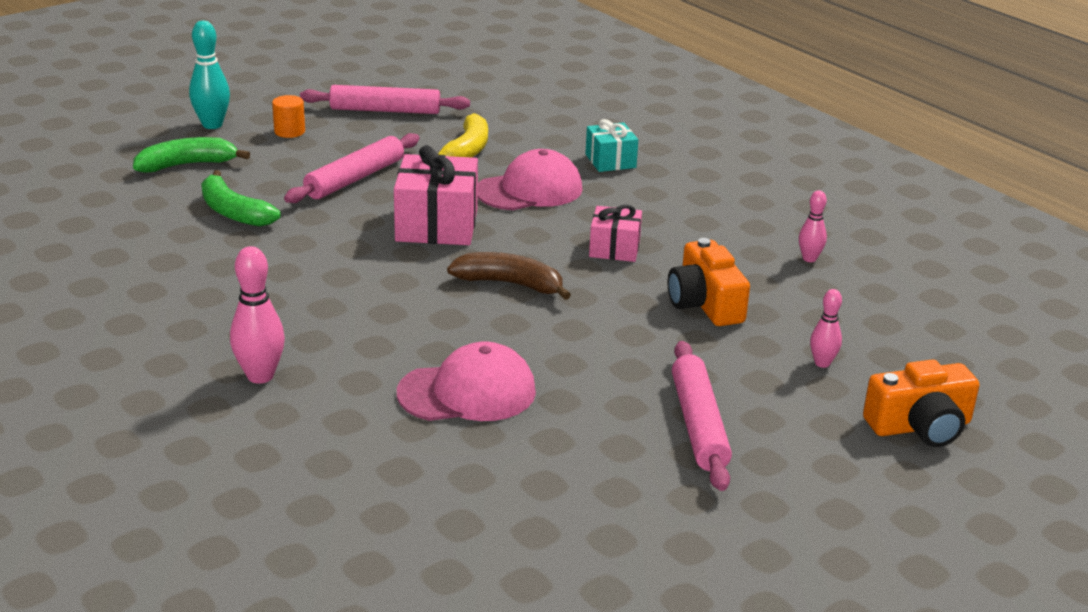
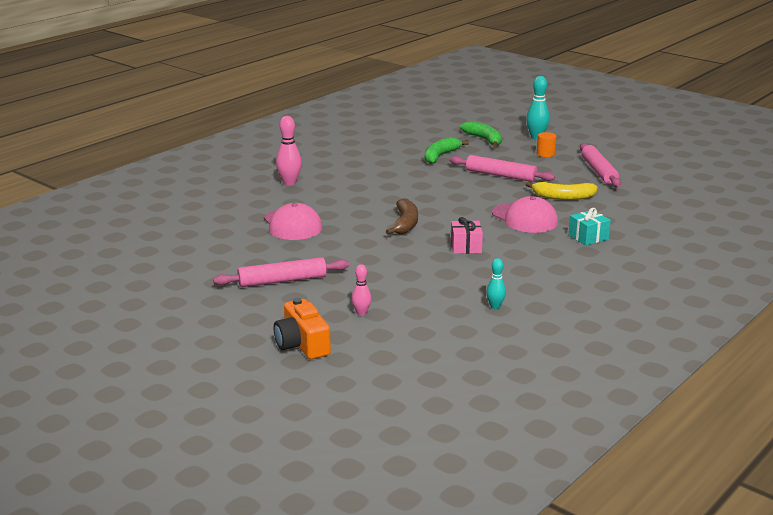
camera: 80 degrees right, 5 degrees down
pink gift [394,145,478,245] -> none
orange camera [668,238,750,326] -> none
pink bowling pin [799,190,827,262] -> turquoise bowling pin [486,258,506,309]

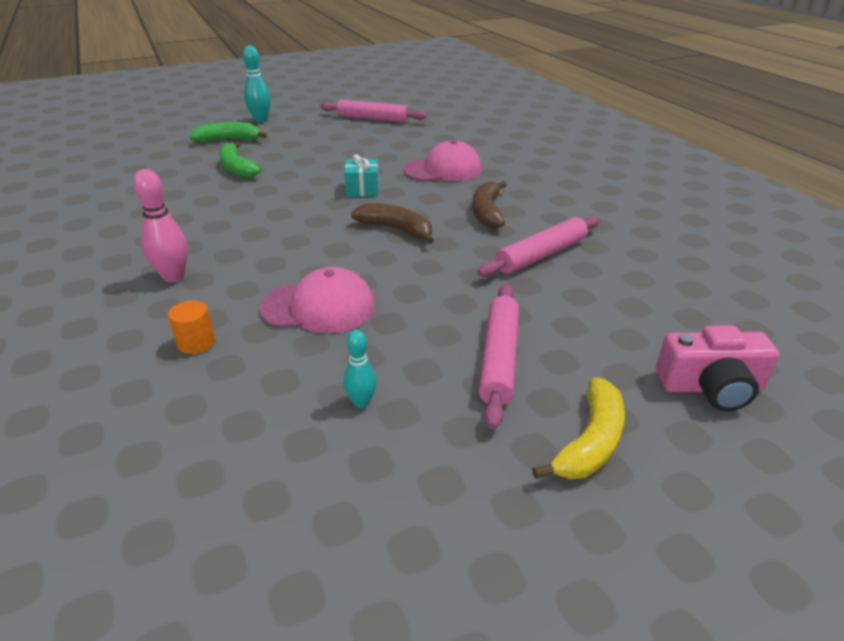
camera: 65 degrees left, 10 degrees up
orange camera [274,298,331,359] -> pink camera [656,325,779,411]
pink bowling pin [352,264,371,316] -> none
pink rolling pin [449,155,555,182] -> pink rolling pin moved to [477,215,600,277]
pink gift [451,217,483,254] -> brown banana [472,181,507,229]
turquoise bowling pin [486,258,506,309] -> turquoise bowling pin moved to [343,330,376,408]
yellow banana [525,182,598,200] -> yellow banana moved to [532,377,625,479]
orange cylinder [537,132,556,157] -> orange cylinder moved to [168,300,215,354]
turquoise gift [569,208,611,246] -> turquoise gift moved to [344,154,379,197]

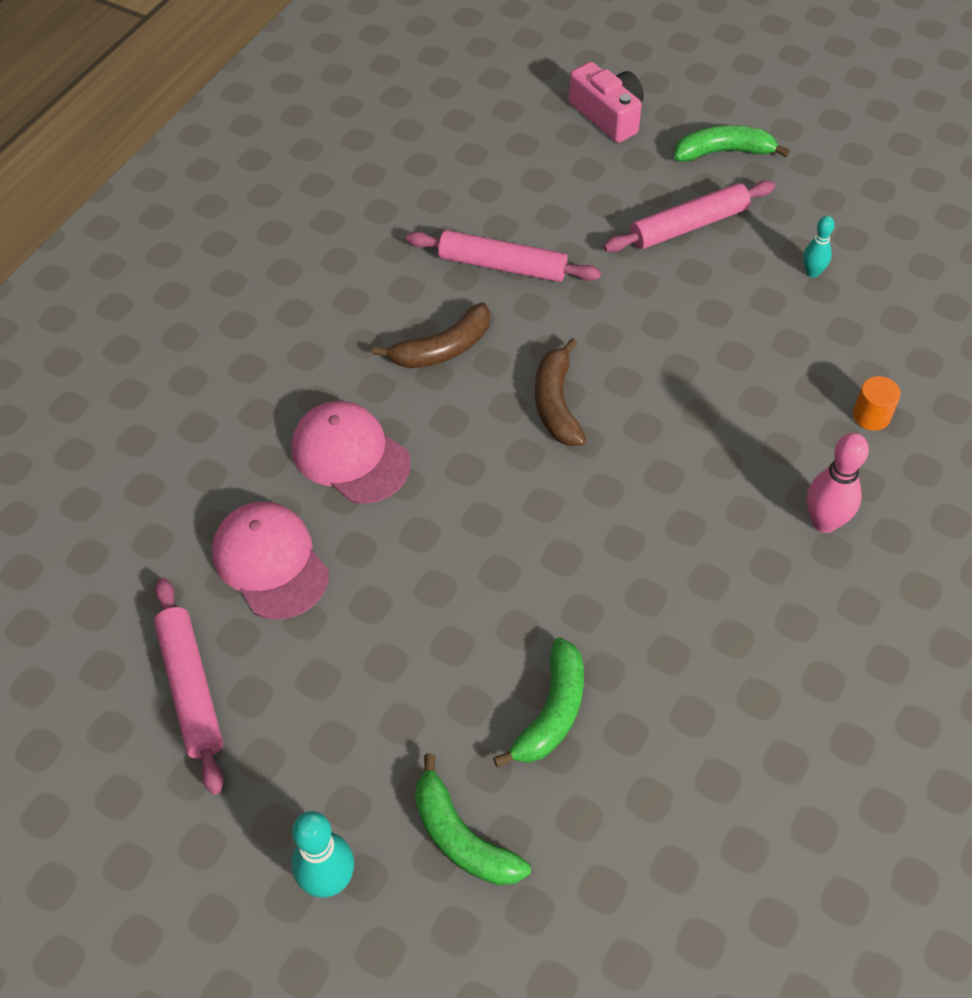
camera: 125 degrees left, 20 degrees up
pink cap [259,267,375,333] -> pink cap moved to [212,502,329,619]
turquoise gift [344,154,379,197] -> none
yellow banana [532,377,625,479] -> green banana [674,125,790,162]

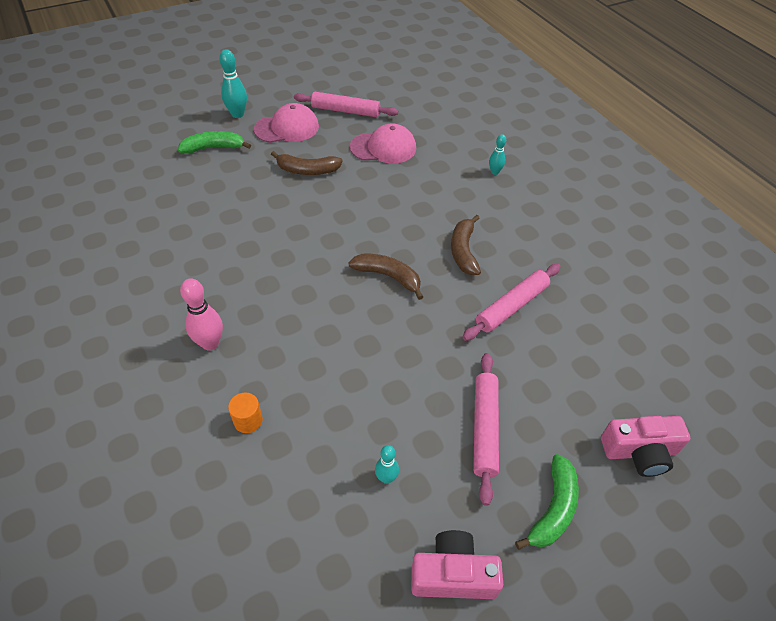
camera: 120 degrees right, 5 degrees down
pink cap [291,401,411,504] -> pink cap moved to [254,103,319,143]
green banana [493,638,584,767] -> none
none -> brown banana [271,151,343,175]
none -> pink camera [411,530,503,599]
none -> turquoise bowling pin [489,134,506,175]

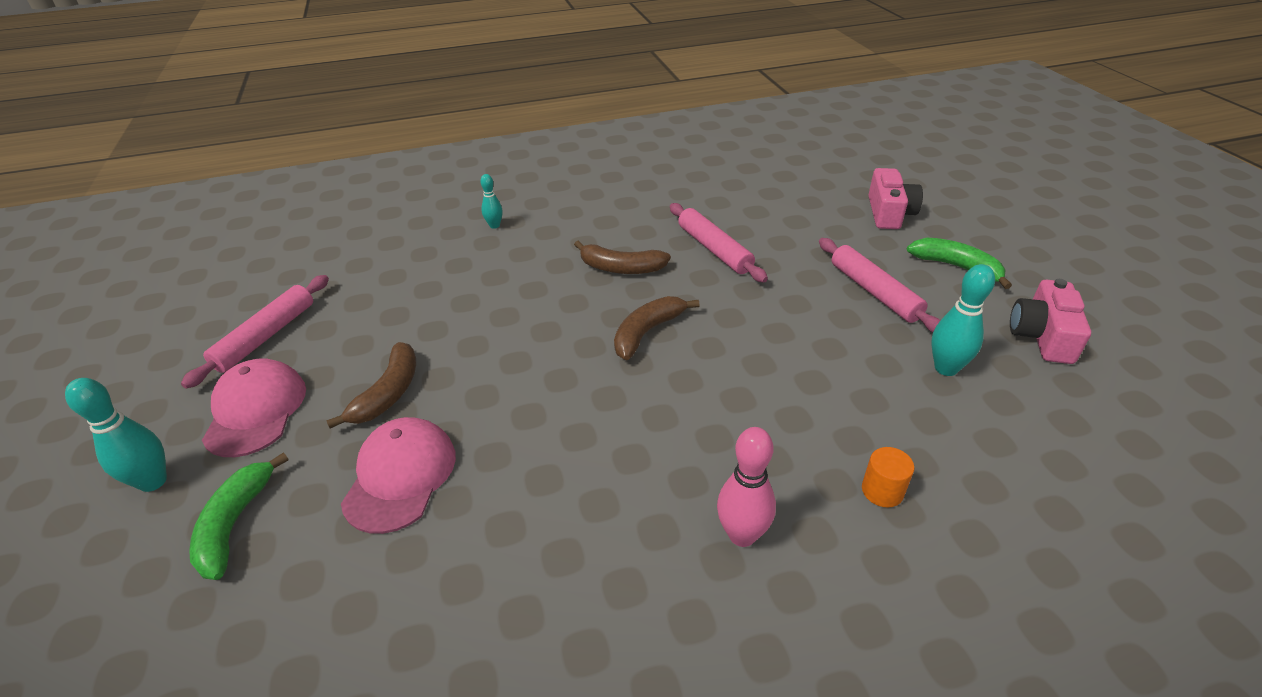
camera: 75 degrees left, 10 degrees down
pink cap [350,123,416,164] -> pink cap moved to [341,417,456,534]
turquoise bowling pin [375,445,399,484] -> turquoise bowling pin [931,264,995,376], size x1.66
pink rolling pin [473,353,499,506] -> pink rolling pin turned 45 degrees clockwise [819,238,941,332]

